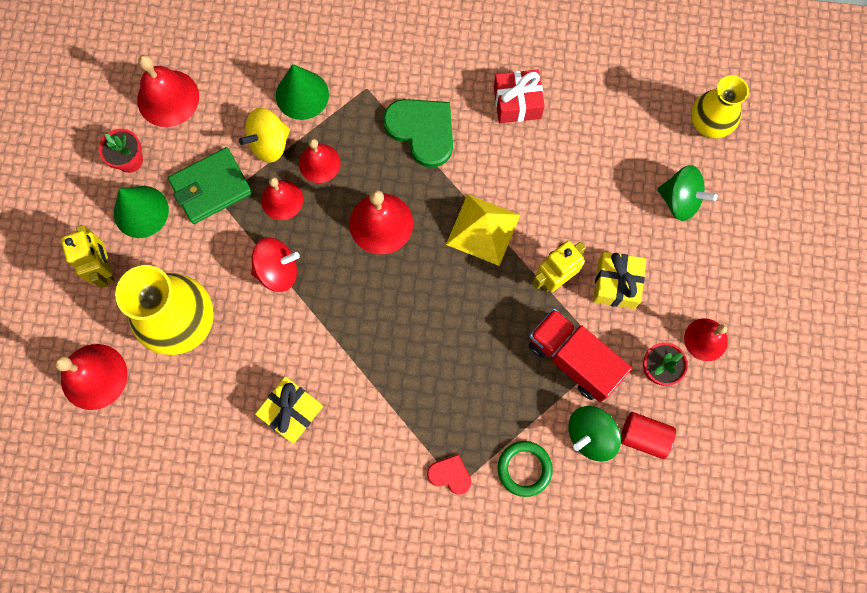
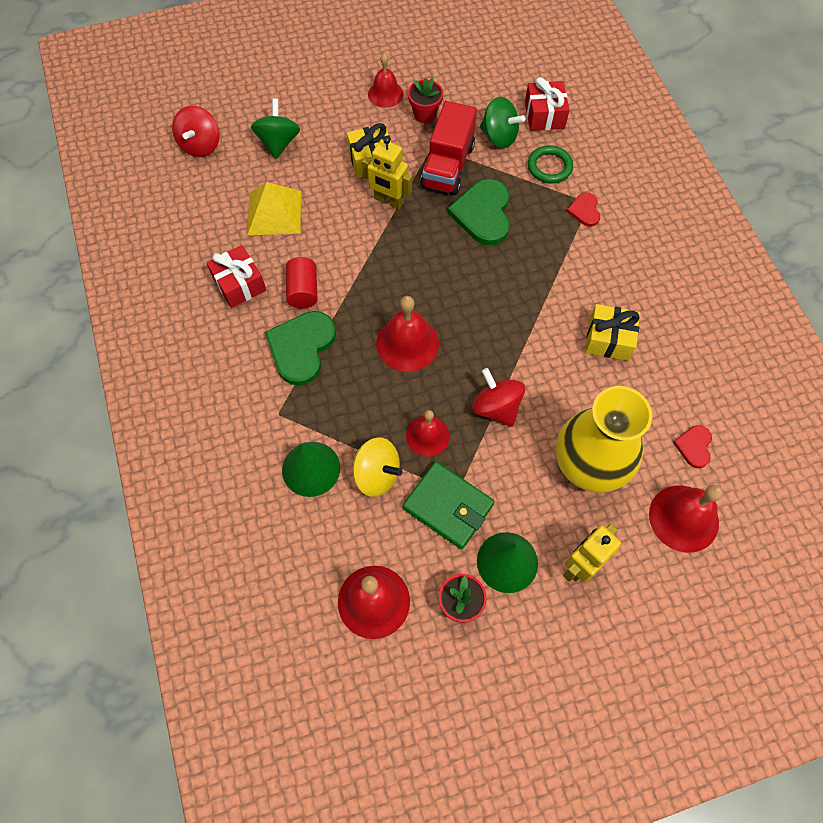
camera: 115 degrees left, 10 degrees down
red bell [299,139,341,183] -> none
yellow pyramid [446,194,520,266] -> yellow pyramid moved to [247,182,301,235]
red cylinder [621,412,676,459] -> red cylinder moved to [286,257,318,308]
yellow vase [691,75,749,139] -> red spinning top [172,106,220,157]
none -> green heart [447,179,510,245]
none -> red gift [525,77,570,131]
none -> red heart [673,425,712,468]

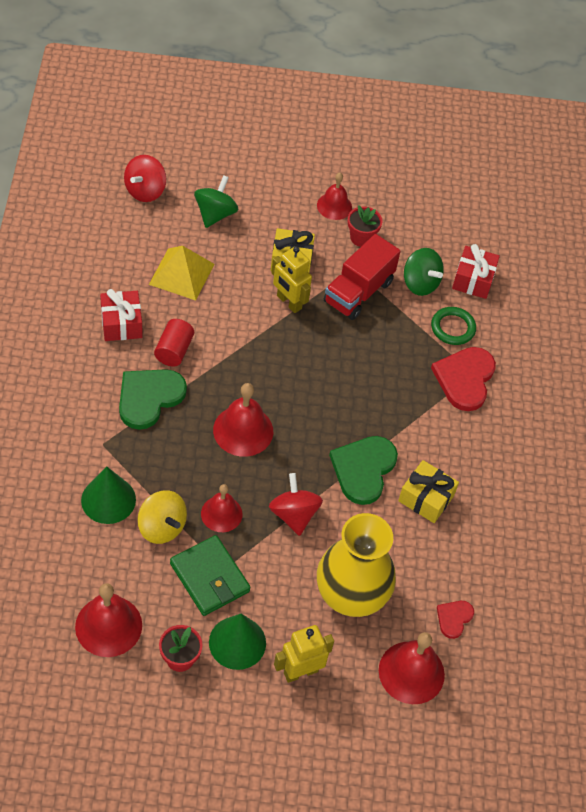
camera: 15 degrees right, 10 degrees down
green heart [447,179,510,245] -> green heart moved to [329,436,398,505]
red heart [566,192,600,227] -> red heart [431,347,496,411], size x1.92

